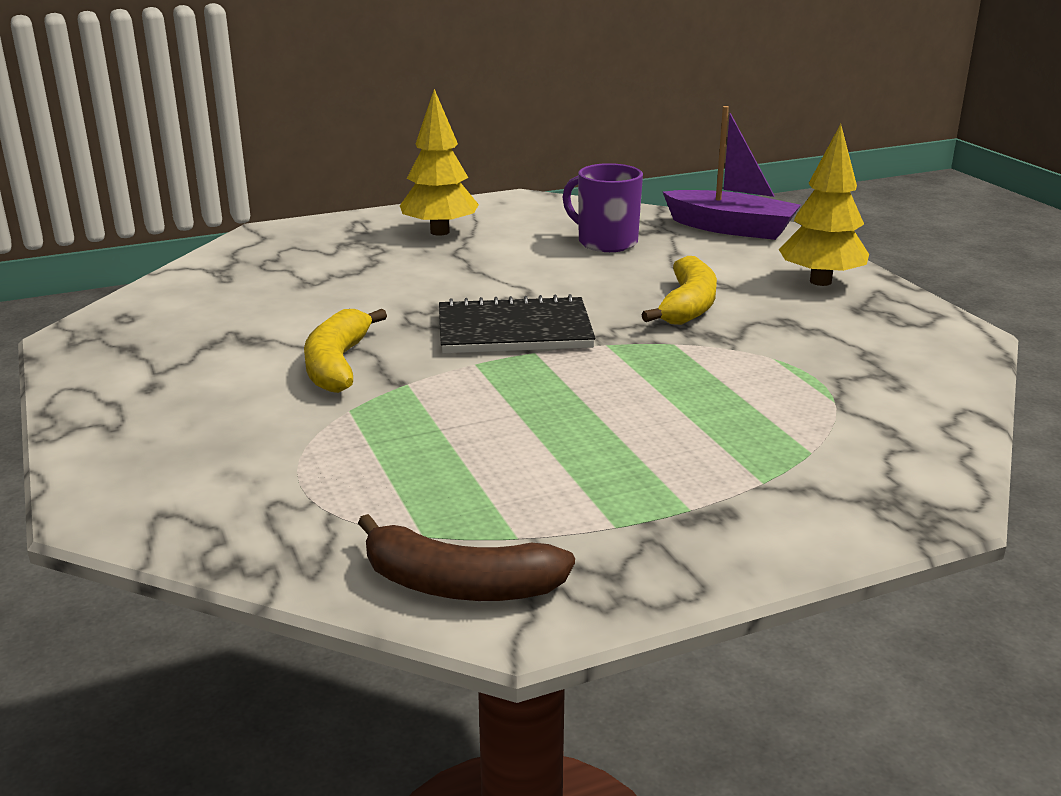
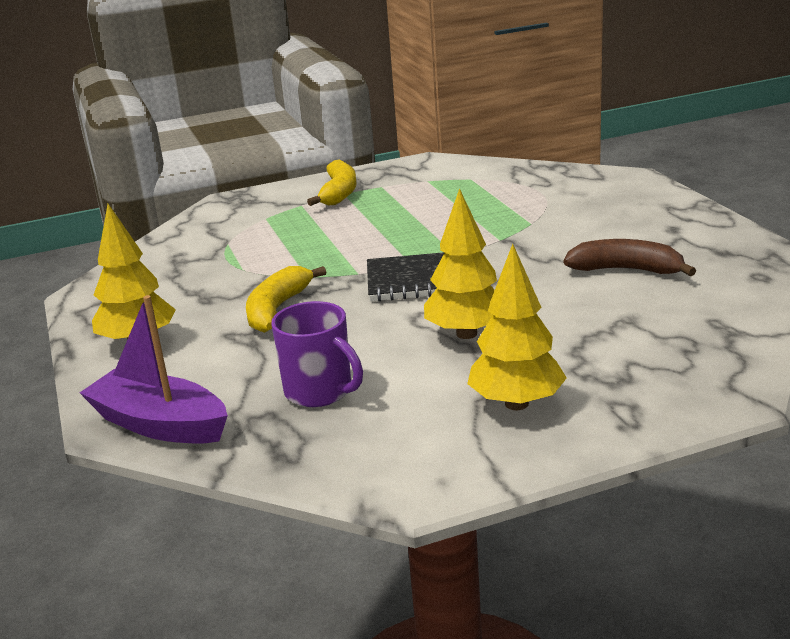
camera: 175 degrees left, 0 degrees up
yellow banana [304,309,387,393] -> yellow banana moved to [307,160,356,206]
brown banana [358,514,575,601] -> brown banana moved to [564,239,696,276]
none -> yellow tree [424,188,497,339]

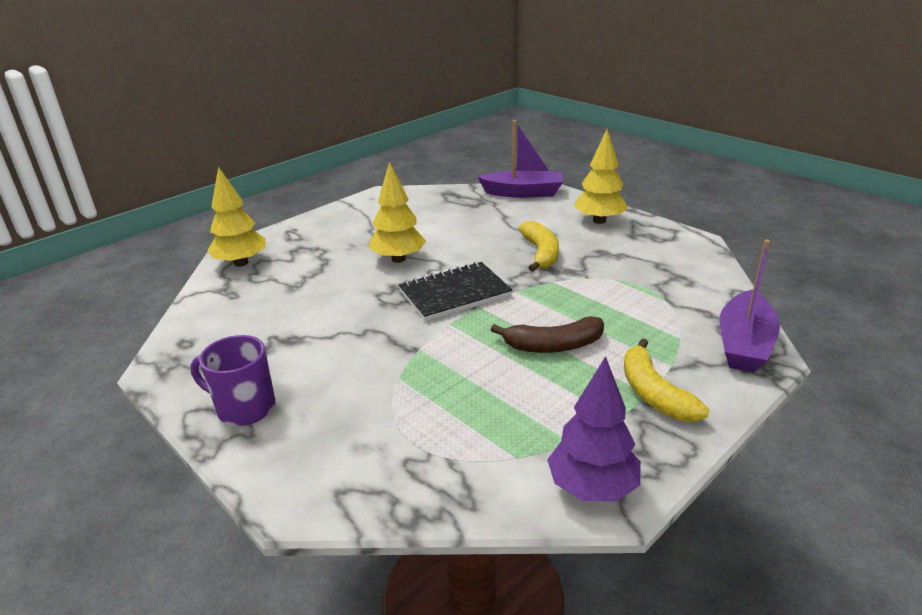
camera: 155 degrees right, 5 degrees up
purple mug [271,301,363,407] -> purple mug moved to [190,335,275,426]
yellow tree [467,244,567,410] -> yellow tree moved to [207,167,265,267]
brown banana [564,239,696,276] -> brown banana moved to [491,316,604,353]
none -> purple tree [547,356,641,502]
none -> purple boat [719,240,780,372]

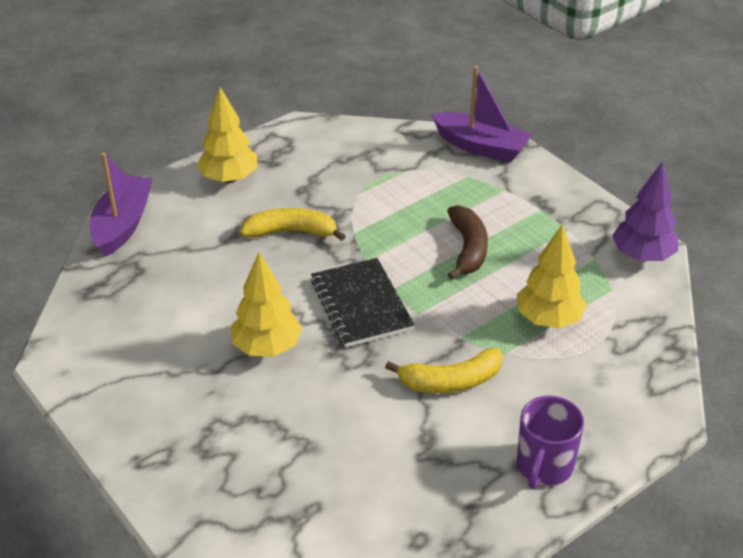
camera: 85 degrees left, 10 degrees up
yellow tree [207,167,265,267] -> yellow tree moved to [517,224,587,328]
yellow banana [624,338,709,422] -> yellow banana moved to [385,348,503,393]

